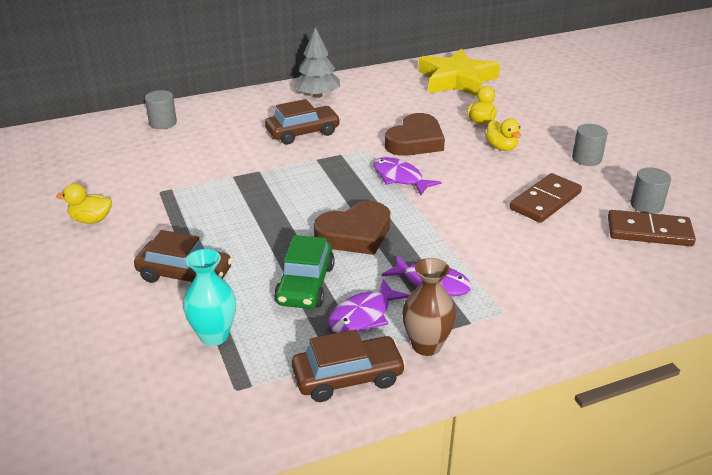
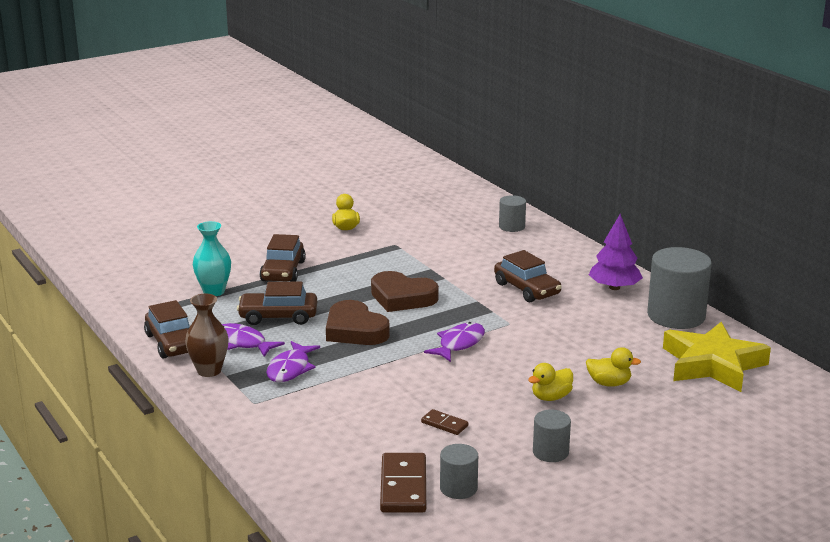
camera: 80 degrees right, 10 degrees down
green car [274,235,335,309] -> brown car [237,282,317,325]
grey tree [293,27,340,98] -> purple tree [589,214,643,290]
brown heart [385,113,445,156] -> brown heart moved to [371,271,439,312]
brown domino [510,173,582,223] -> brown domino [421,409,468,435], size x0.52
none -> grey cylinder [647,247,712,329]

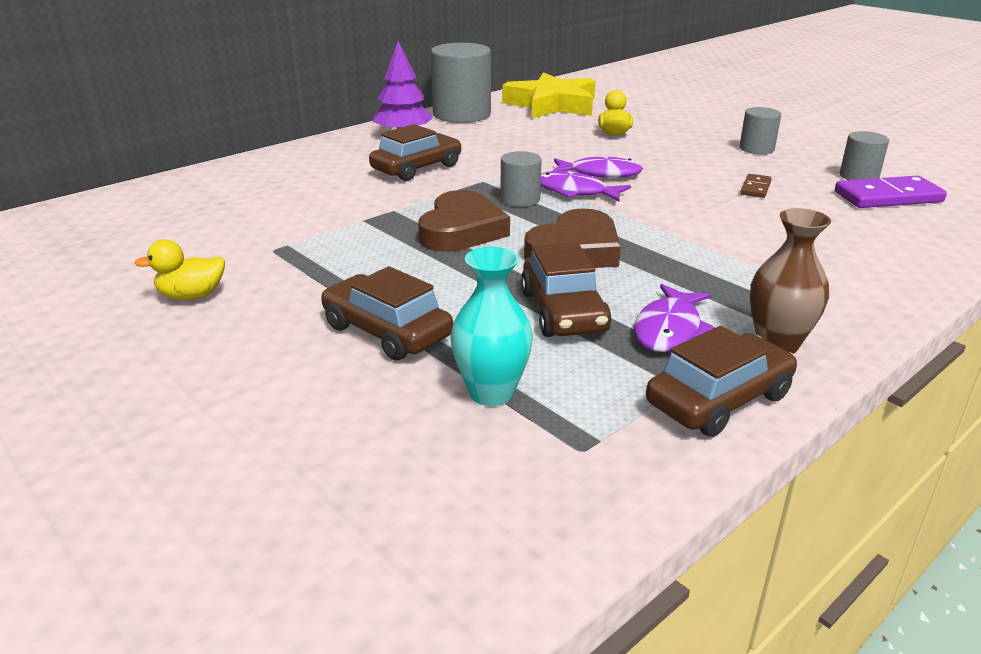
camera: 100 degrees left, 5 degrees up
brown car [260,234,306,282] -> brown car turned 135 degrees counterclockwise [321,266,453,361]
purple fish [266,341,320,382] -> purple fish moved to [552,157,643,178]
brown domino [380,453,426,512] -> purple domino [835,176,947,208]
grey cylinder [499,195,526,232] -> grey cylinder moved to [500,151,542,207]
yellow duck [528,363,573,401] -> none

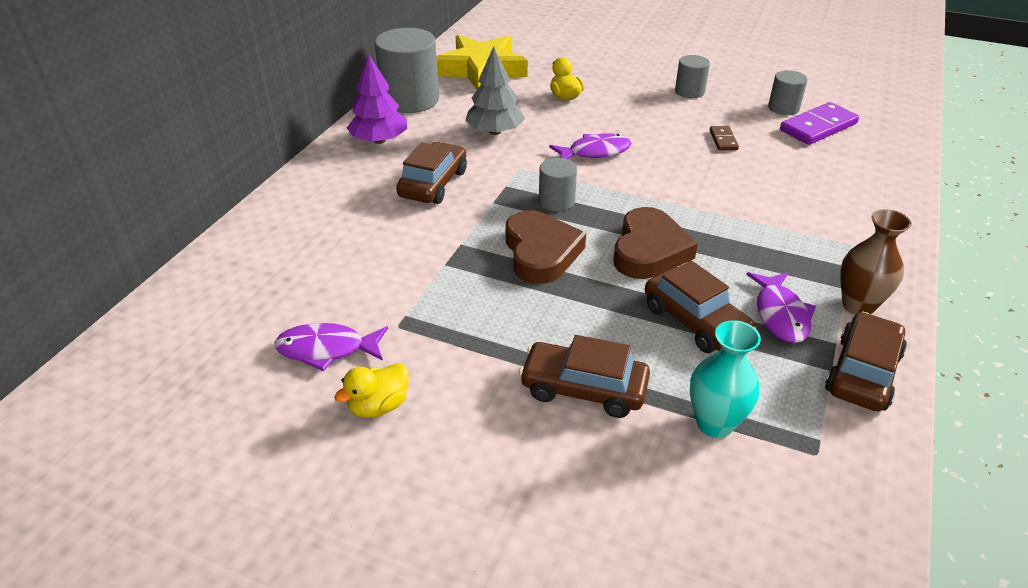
camera: 25 degrees left, 10 degrees up
purple fish [541,171,631,202] -> purple fish moved to [274,323,388,371]
none -> grey tree [465,46,525,135]

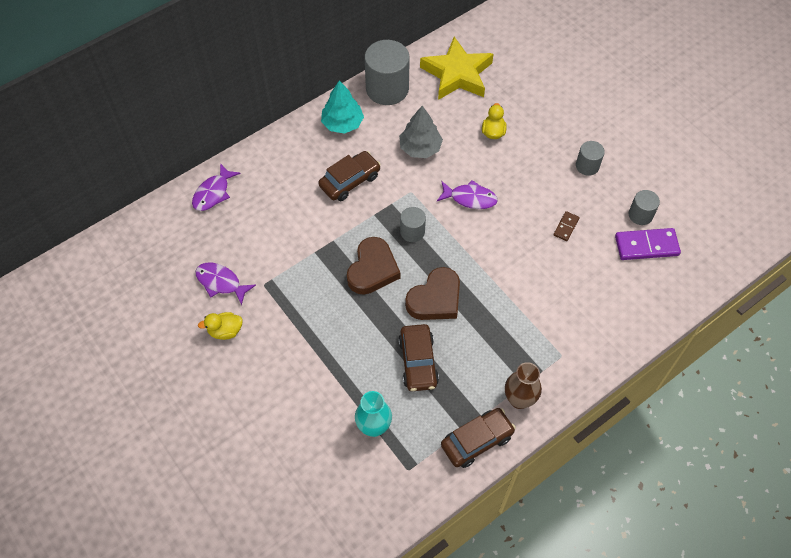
camera: 30 degrees right, 20 degrees up
purple tree [347,54,407,144] -> turquoise tree [321,80,364,134]
brown car [519,335,650,418] -> none
purple fish [746,272,816,343] -> purple fish moved to [192,163,241,211]

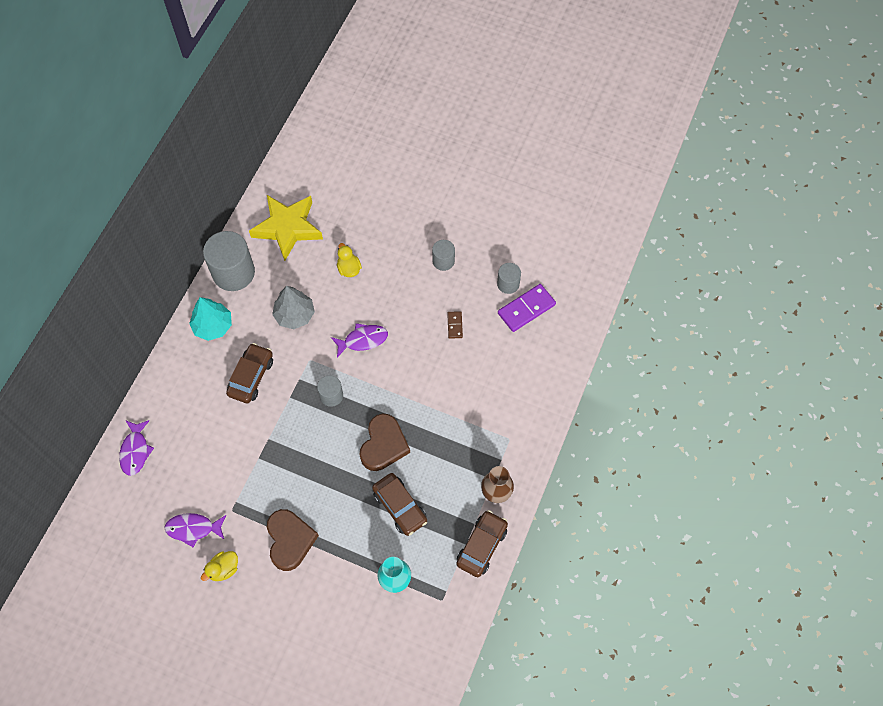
camera: 30 degrees left, 5 degrees up
brown heart [347,237,401,295] -> brown heart moved to [267,509,319,571]

